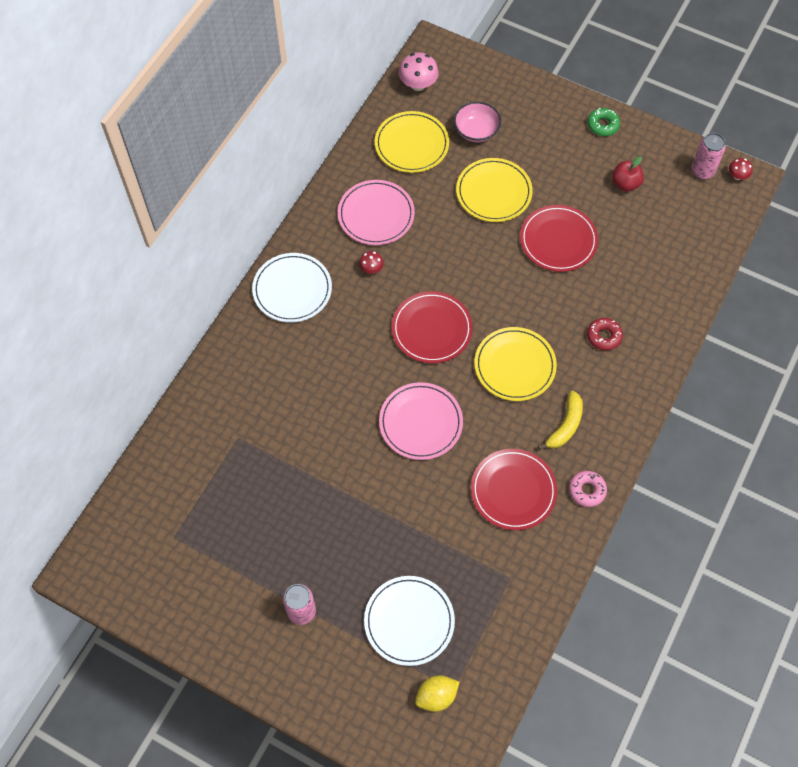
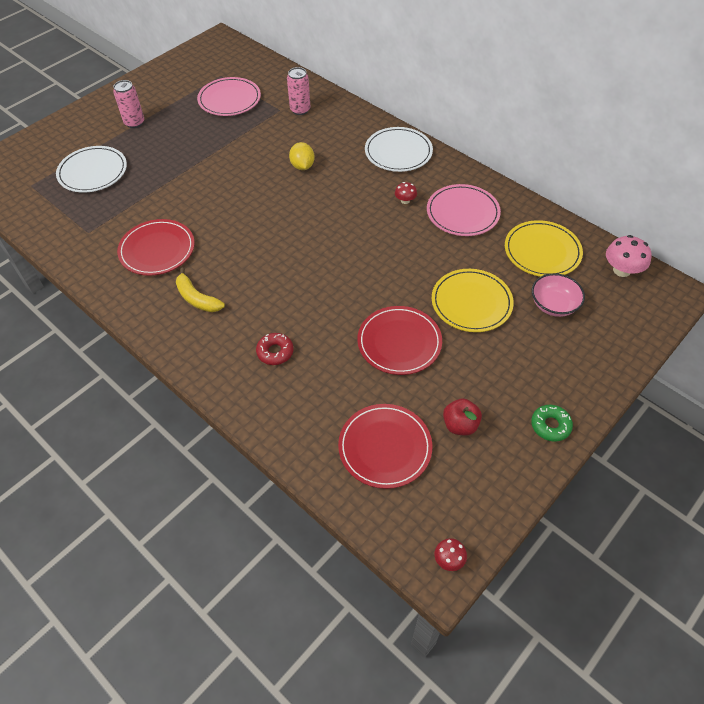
camera: 105 degrees right, 10 degrees down
pink plate [379,382,463,460] -> pink plate moved to [197,77,261,116]
red plate [392,291,473,363] -> red plate moved to [338,404,432,489]
yellow lemon [415,675,459,712] -> yellow lemon moved to [289,142,315,170]
yellow plate [474,327,557,401] -> none
pink donut [569,471,607,507] -> none
pink can [691,133,726,180] -> pink can moved to [287,67,310,115]

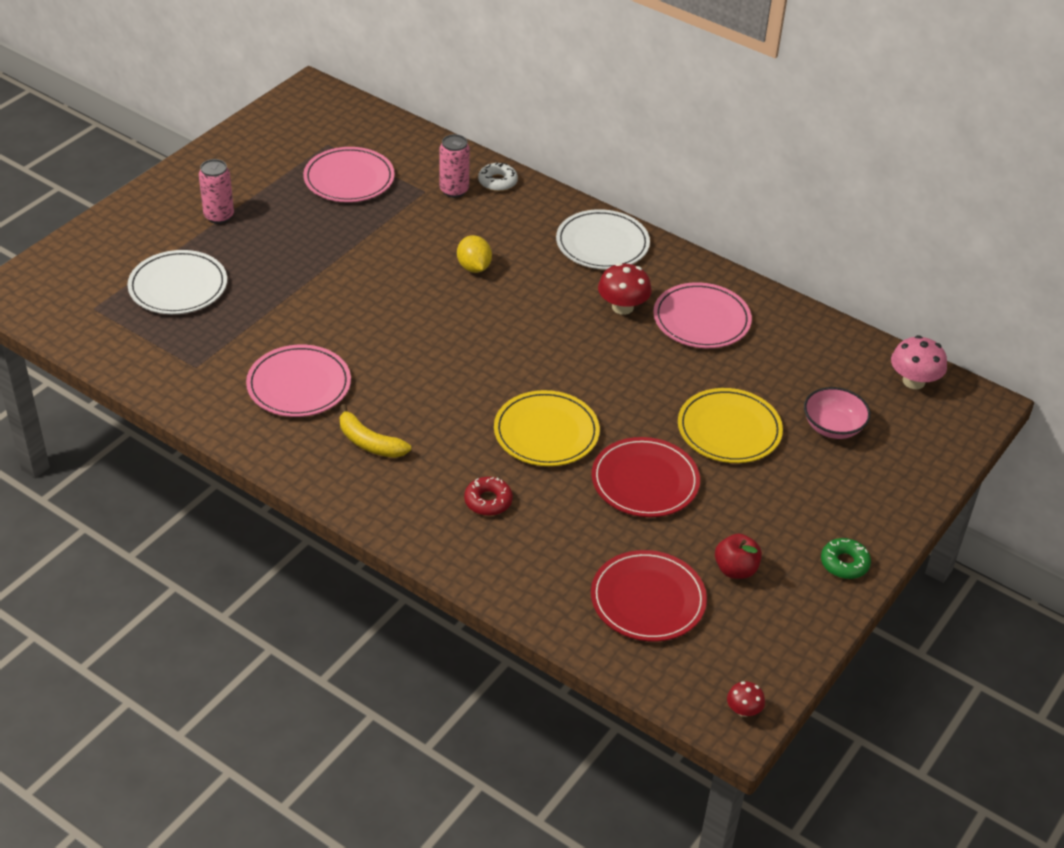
camera: 10 degrees left, 10 degrees down
red plate [117,219,195,276] -> pink plate [246,345,351,417]
red mushroom [395,182,417,204] -> red mushroom [598,263,652,315], size x1.76
yellow plate [505,220,583,277] -> yellow plate moved to [494,390,600,466]
none -> white donut [478,163,518,192]

